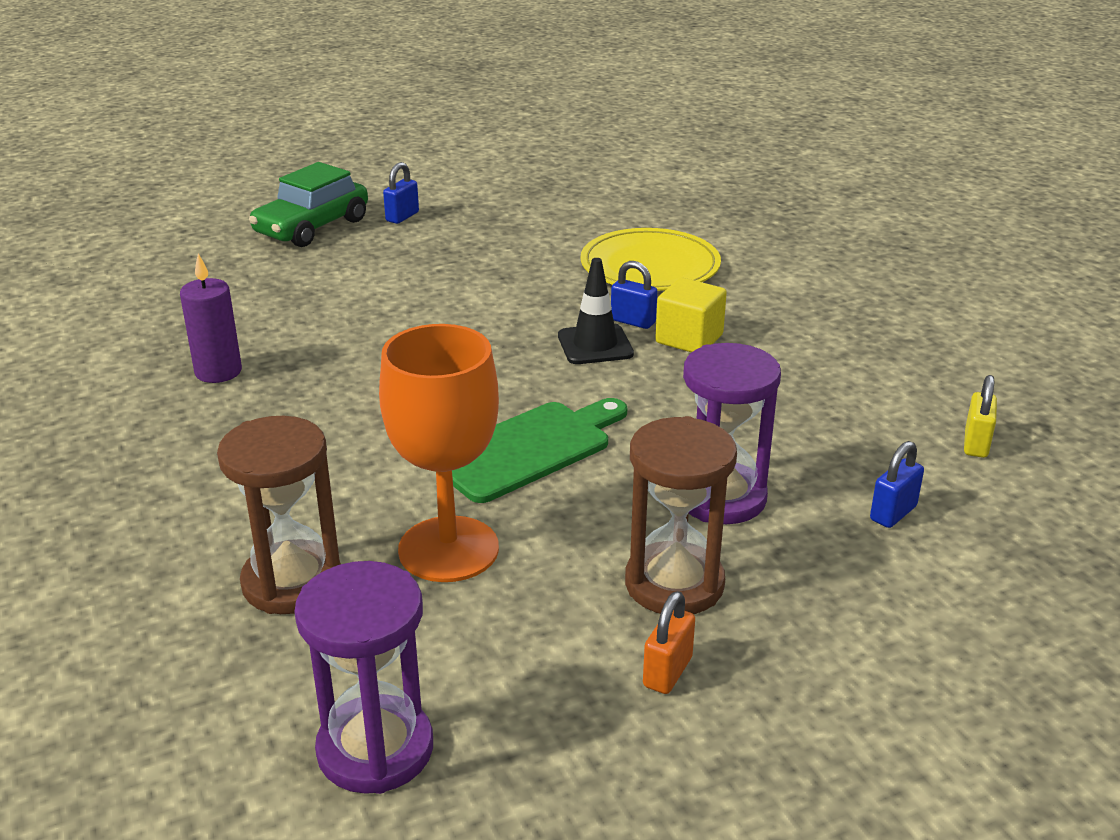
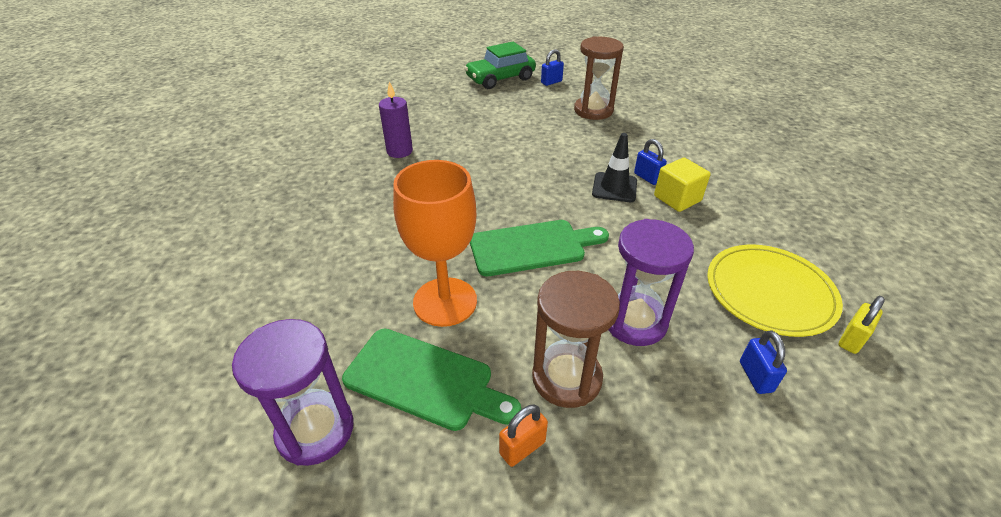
camera: 25 degrees right, 10 degrees up
brown hourglass [217,416,341,614] -> brown hourglass moved to [574,36,624,120]
yellow plate [580,228,721,291] -> yellow plate moved to [707,244,843,337]
blue padlock [870,441,924,528] -> blue padlock turned 75 degrees counterclockwise [740,330,787,394]
none -> green cutting board [342,329,521,431]

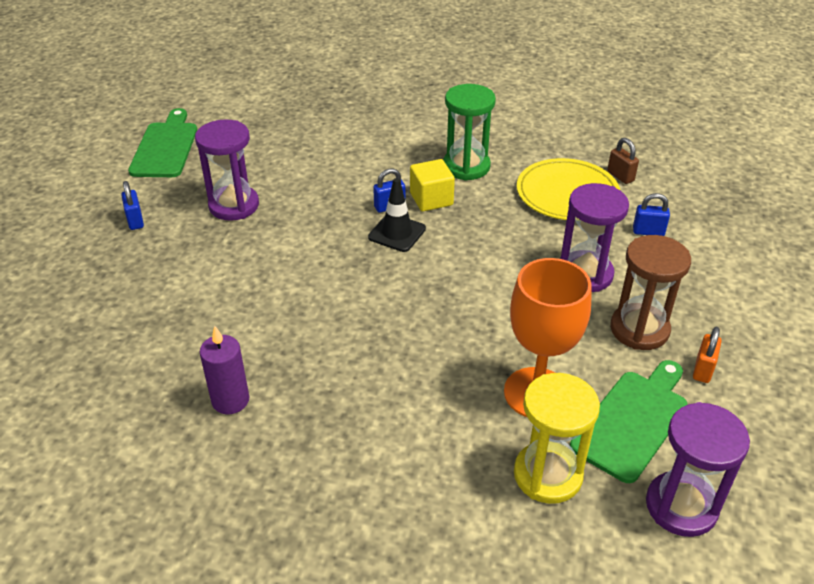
camera: 75 degrees left, 0 degrees up
green car [464,42,536,89] -> none
green cutting board [470,220,609,276] -> green cutting board moved to [128,108,197,177]
orange padlock [499,404,548,467] -> orange padlock turned 45 degrees clockwise [693,327,722,383]
brown hourglass [574,36,624,120] -> purple hourglass [195,120,259,221]
yellow padlock [839,296,885,354] -> brown padlock [607,138,639,184]
none -> green hourglass [443,84,496,181]
none -> yellow hourglass [514,373,600,504]

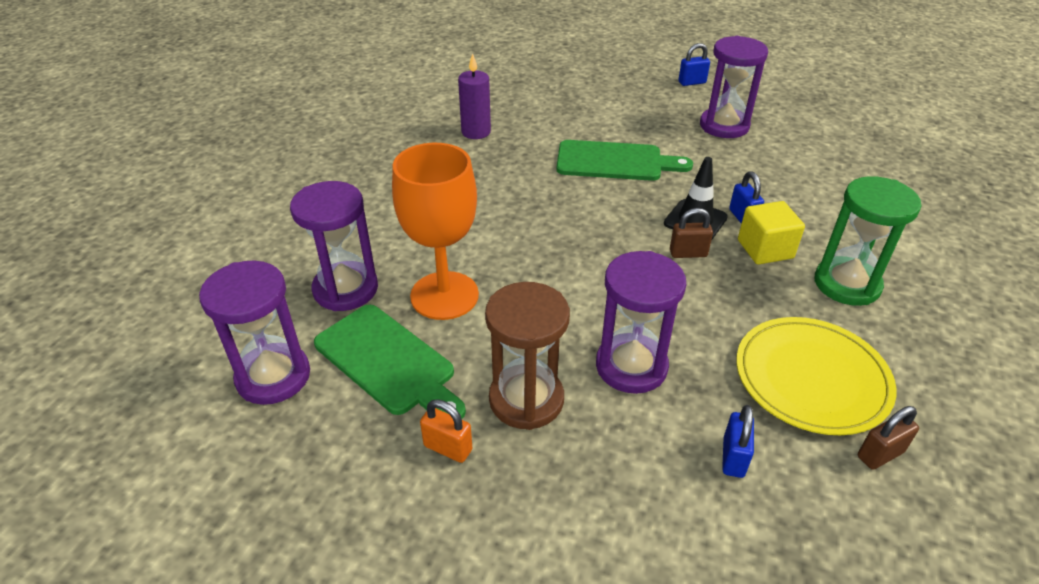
camera: 95 degrees right, 0 degrees up
green cutting board [128,108,197,177] -> green cutting board moved to [556,140,693,181]
yellow hourglass [514,373,600,504] -> purple hourglass [290,181,378,311]
none -> brown padlock [670,208,713,258]

